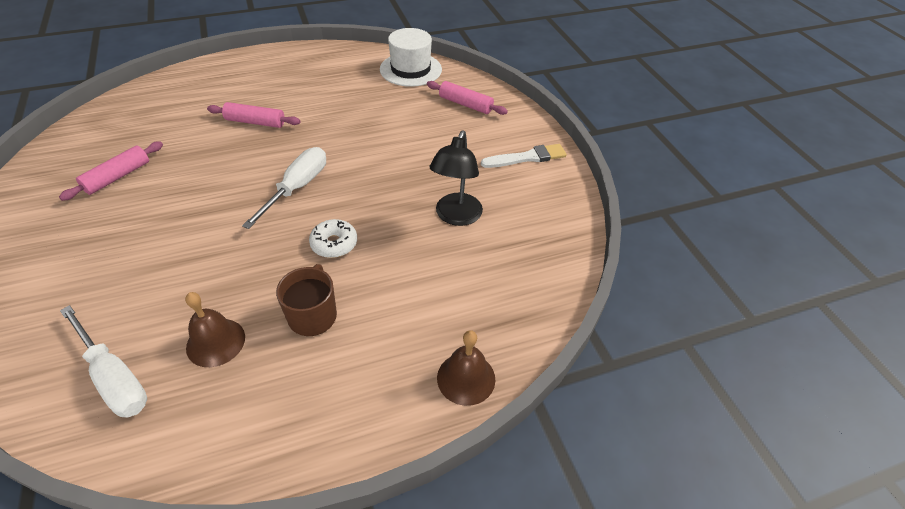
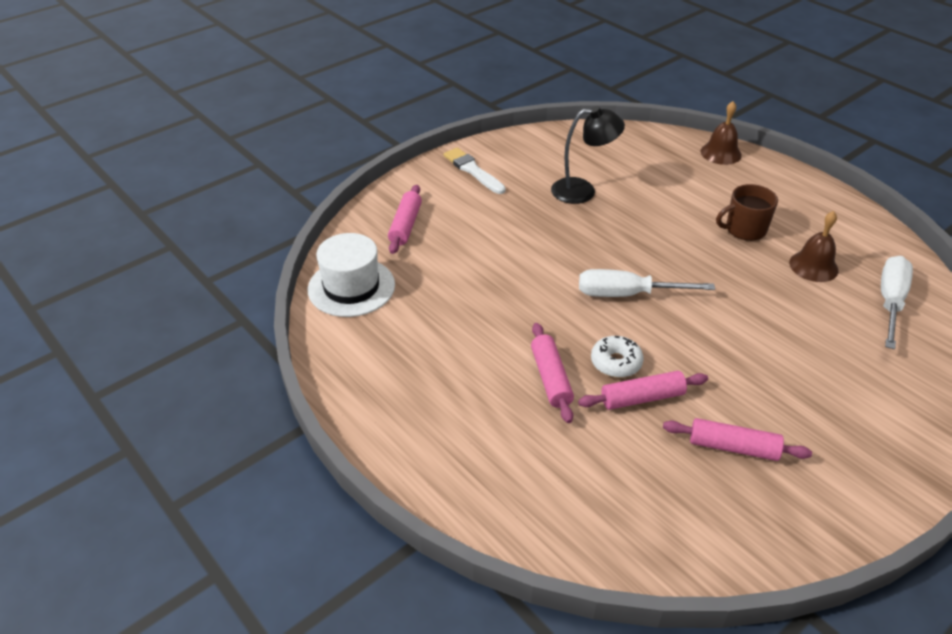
camera: 110 degrees left, 5 degrees down
white donut [309,219,357,258] -> white donut moved to [591,336,644,378]
none -> pink rolling pin [578,371,708,410]

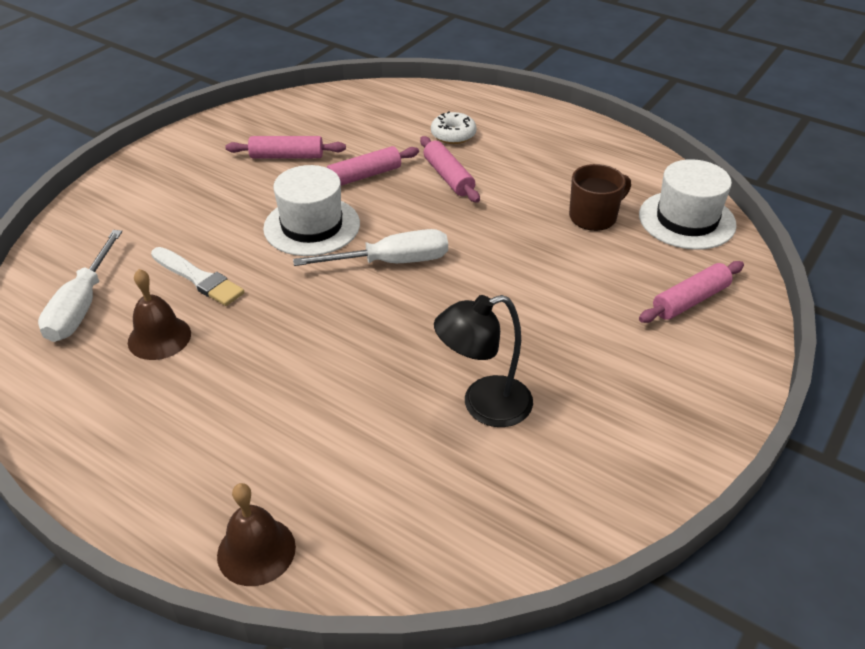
camera: 165 degrees right, 0 degrees up
pink rolling pin [388,185,422,254] -> pink rolling pin turned 60 degrees clockwise [639,261,744,323]
white brush [443,148,506,194] -> white brush moved to [151,247,244,306]
white donut [591,336,644,378] -> white donut moved to [431,111,477,144]
brown mug [716,184,778,241] -> brown mug moved to [569,164,631,231]
none -> white hat [263,165,360,256]

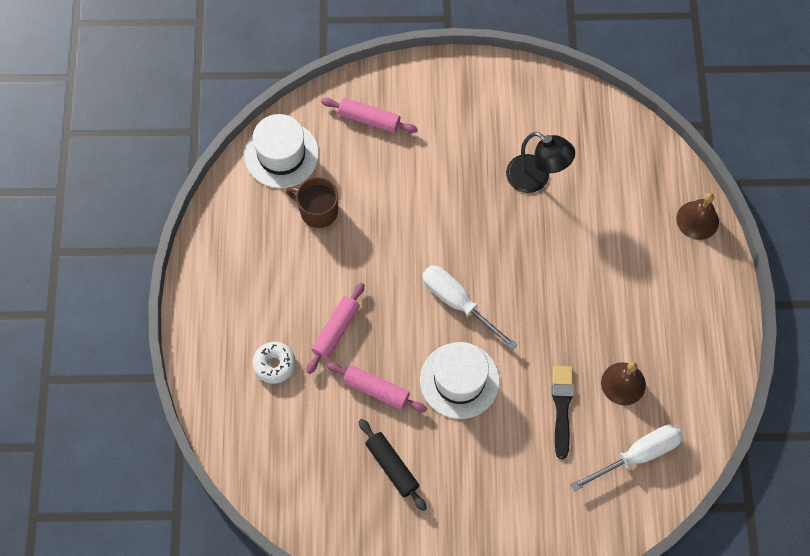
camera: 125 degrees left, 25 degrees up
white brush [151,247,244,306] -> black brush [552,366,573,459]
pink rolling pin [226,136,346,159] -> black rolling pin [359,419,427,511]

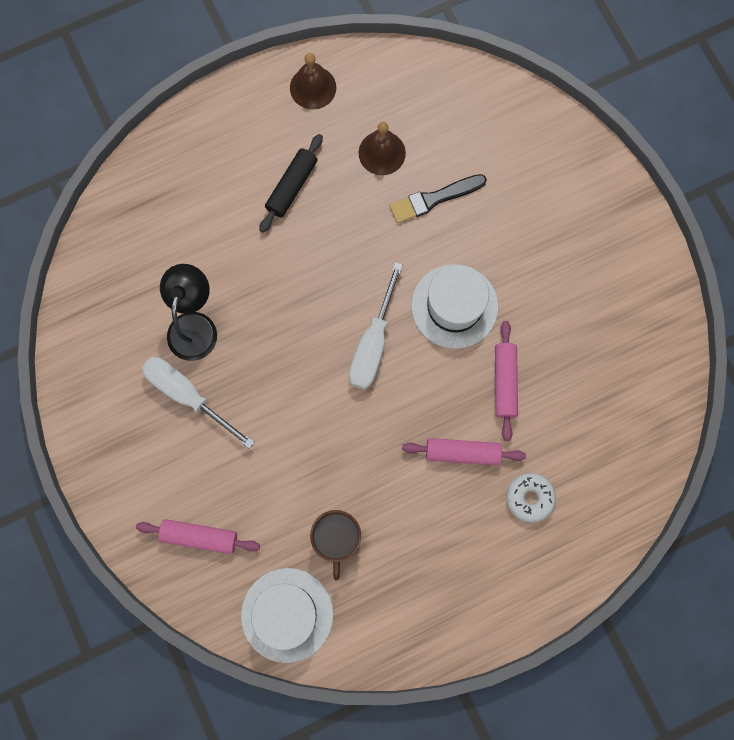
camera: 115 degrees left, 10 degrees up
pink rolling pin [321,98,418,133] -> pink rolling pin turned 75 degrees counterclockwise [136,519,260,554]
black rolling pin [359,419,427,511] -> black rolling pin moved to [259,134,323,233]
white screwdriver [570,424,683,491] -> white screwdriver moved to [142,357,254,449]
brown bell [676,193,719,240] -> brown bell moved to [290,53,336,109]

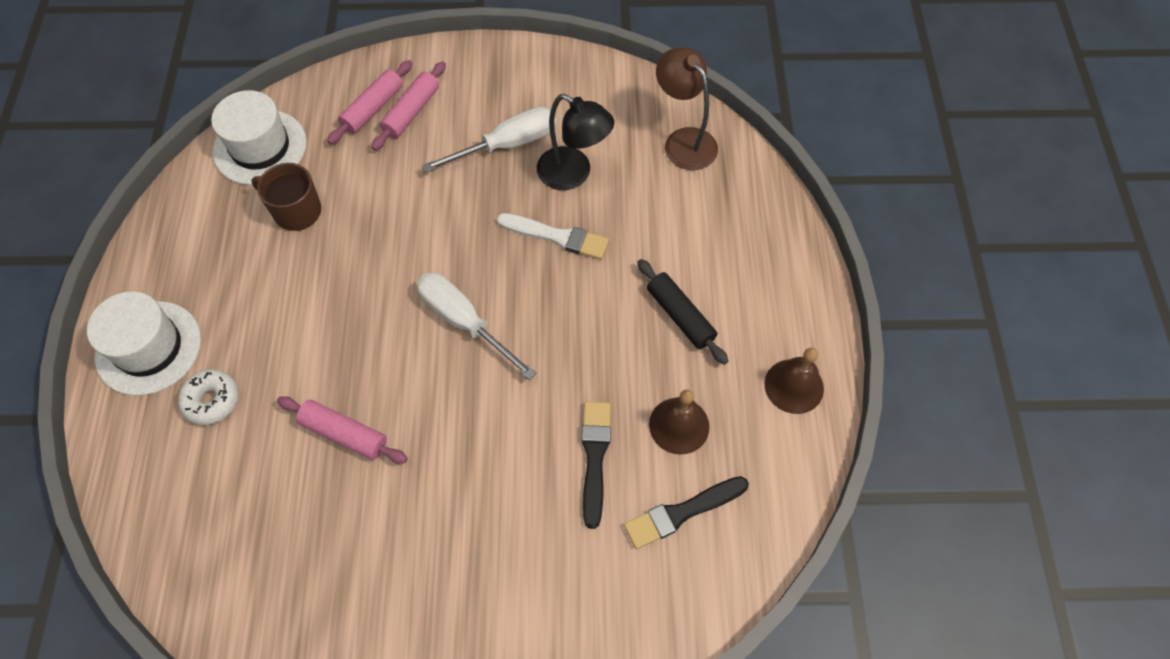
camera: 115 degrees right, 15 degrees down
pink rolling pin [402,438,526,466] -> pink rolling pin moved to [372,61,446,151]
white hat [411,264,499,349] -> white hat moved to [87,291,201,396]
none -> white brush [497,213,609,260]
none -> black brush [624,476,749,549]
none -> brown lamp [656,47,718,170]

